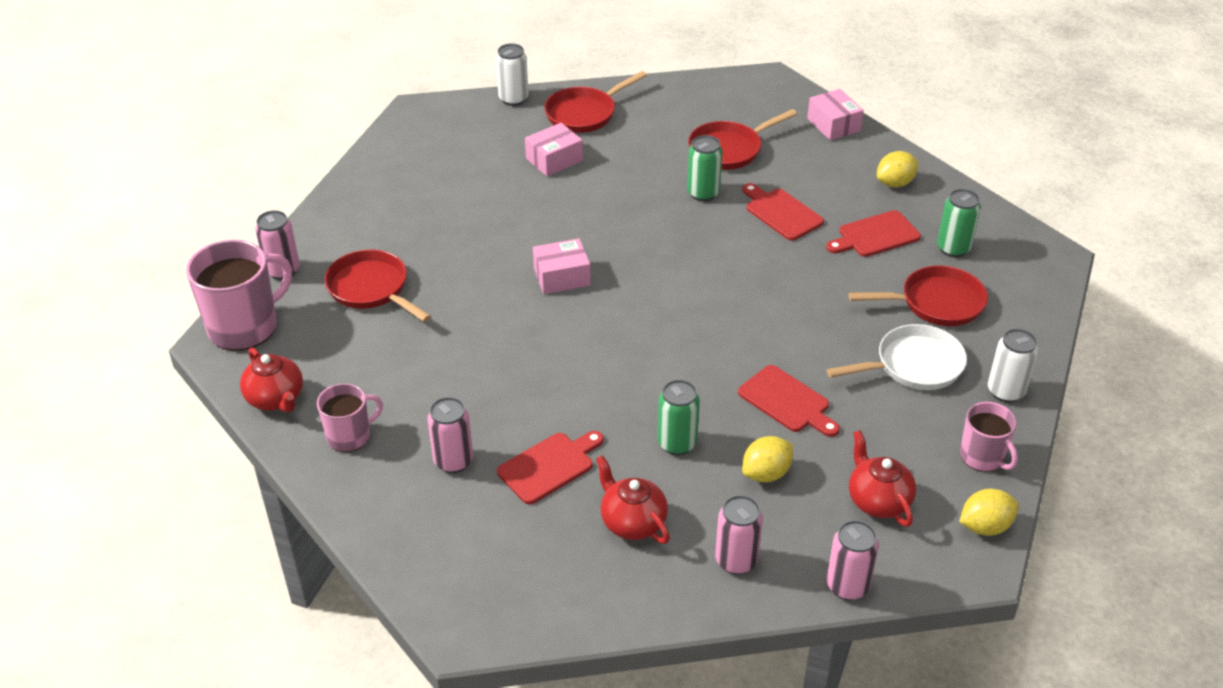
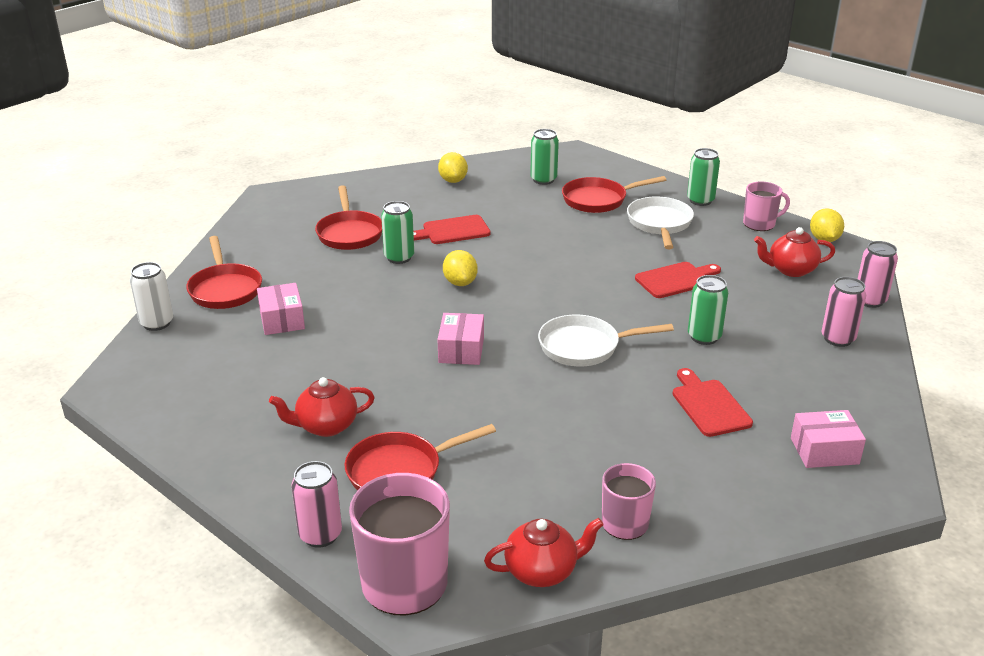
camera: 70 degrees left, 10 degrees down
pink can [427,397,473,473] -> none
red teapot [596,455,670,544] -> red teapot moved to [269,377,375,437]
yellow lemon [742,436,793,482] -> yellow lemon moved to [443,250,478,286]
pink box [807,89,864,140] -> pink box moved to [791,410,866,468]
red cutting board [826,210,921,257] -> none
red pan [848,265,988,326] -> red pan turned 120 degrees counterclockwise [562,176,666,213]
white can [988,329,1038,403] -> green can [687,148,720,206]
none -> white pan [538,315,674,366]

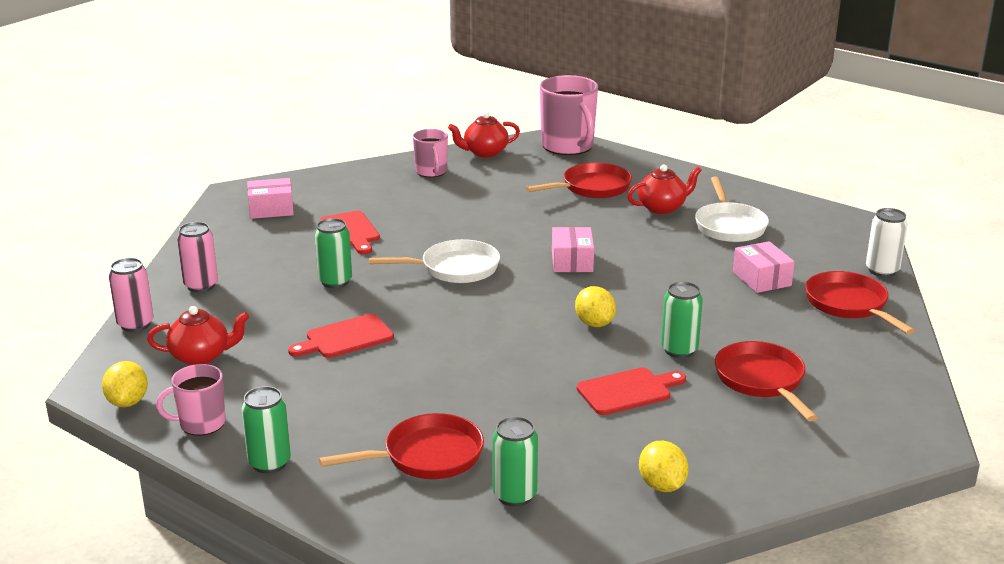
camera: 175 degrees right, 5 degrees down
pink can [291,461,342,548] -> none
white pan [627,196,694,249] -> white pan moved to [695,177,769,242]

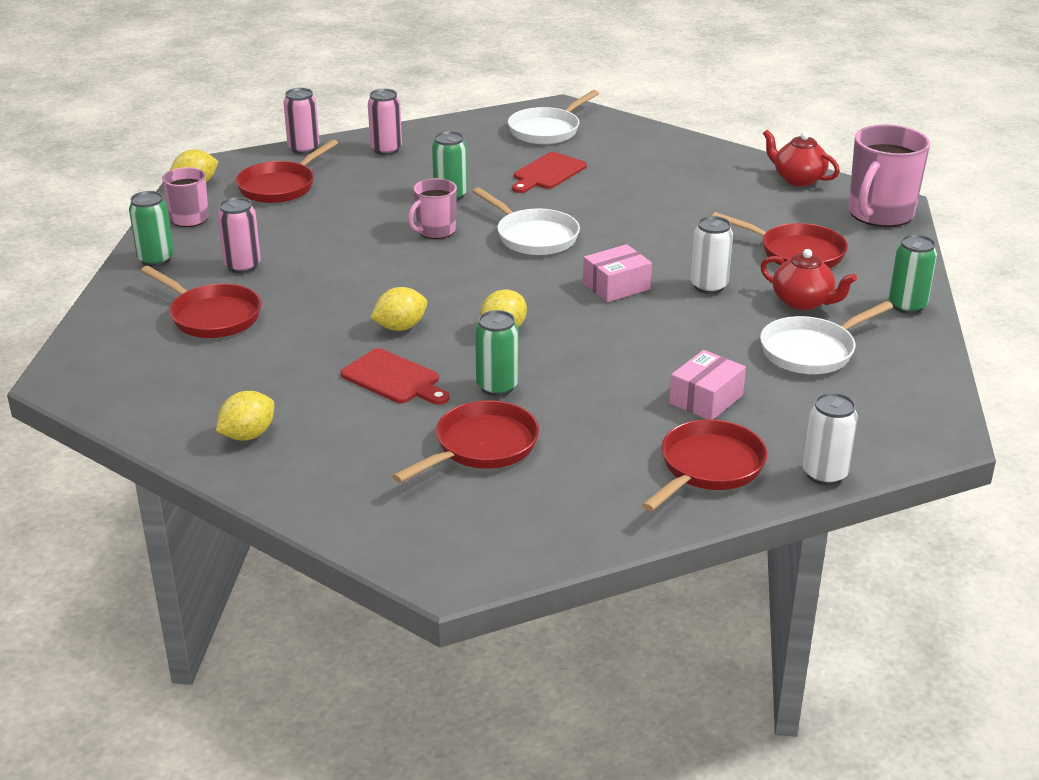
camera: 60 degrees right, 5 degrees up
red teapot [147,306,249,365] -> red pan [236,139,338,203]
pink box [247,178,294,219] -> white pan [508,90,599,144]
red cutting board [288,314,394,358] -> none
pink mug [413,129,448,177] -> pink mug moved to [408,178,457,239]
green can [492,416,538,507] -> green can moved to [889,234,937,314]
none -> pink can [217,197,261,274]
none -> yellow lemon [371,287,427,331]
none -> white can [691,216,733,294]

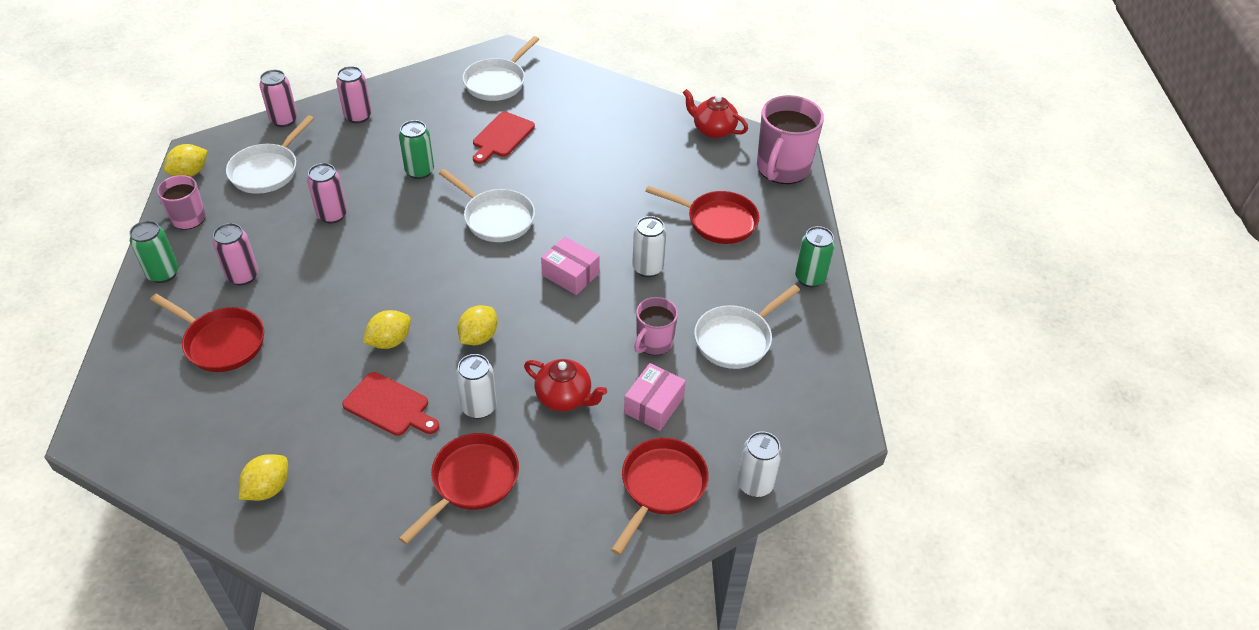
camera: 10 degrees left, 15 degrees up
red pan [236,139,338,203] -> white pan [226,115,314,194]
pink mug [408,178,457,239] -> pink mug moved to [634,297,678,355]
green can [475,310,518,396] -> white can [456,354,497,419]
pink box [583,244,652,302] -> pink box turned 75 degrees clockwise [541,237,600,295]
red teapot [761,249,857,310] -> red teapot moved to [524,359,607,412]
none -> pink can [307,163,347,224]

